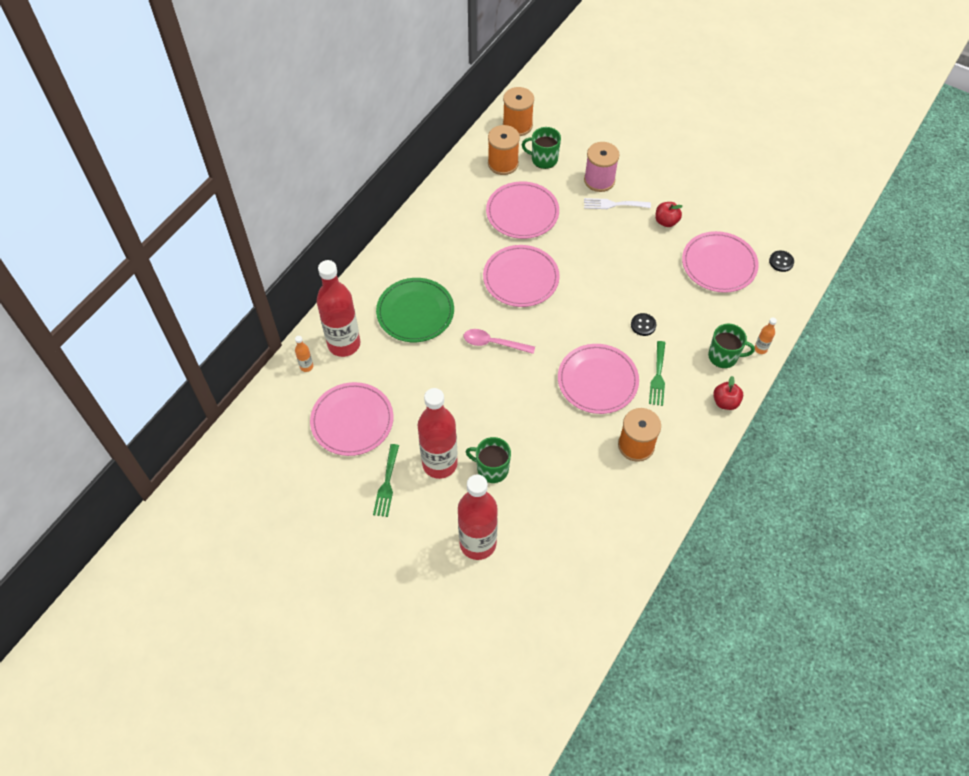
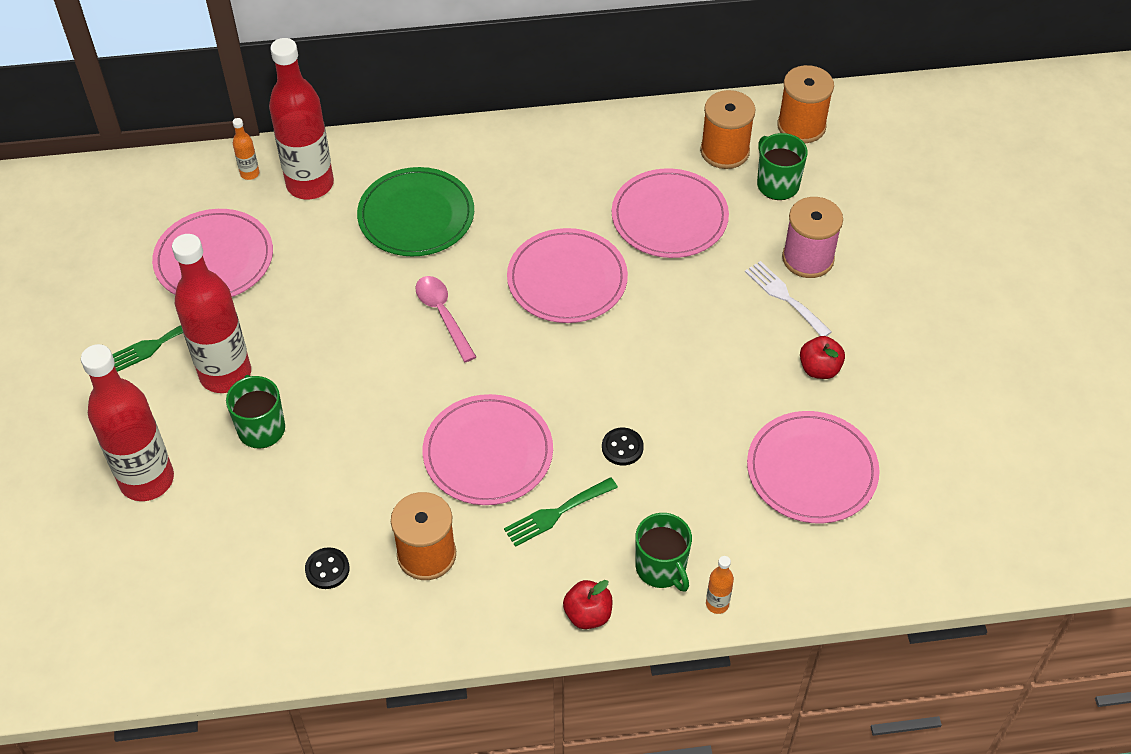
camera: 50 degrees right, 5 degrees down
black button [769,251,794,272] -> black button moved to [305,547,349,589]

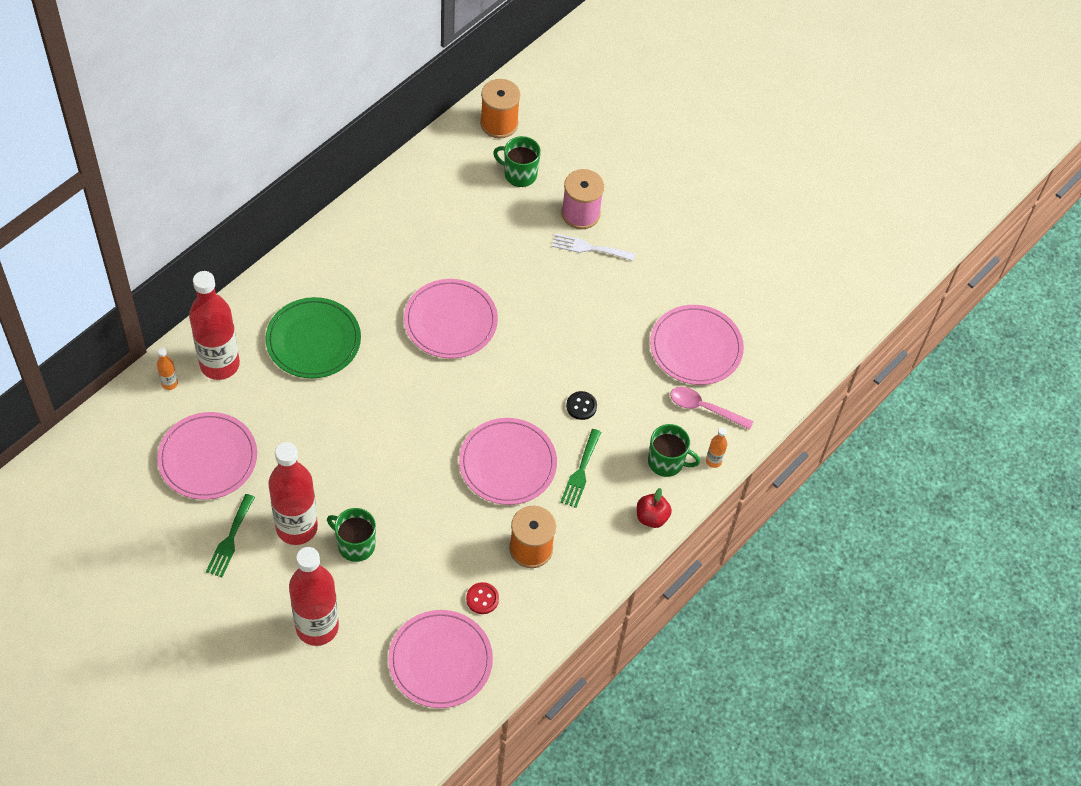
camera: 45 degrees left, 5 degrees up
black button [305,547,349,589] -> red button [466,582,499,614]
pink spoon [415,276,476,362] -> pink spoon moved to [670,387,753,430]
pink plate [612,168,729,258] -> pink plate moved to [388,610,493,708]
orange spool [700,90,756,169] -> none
red apple [800,336,845,379] -> none

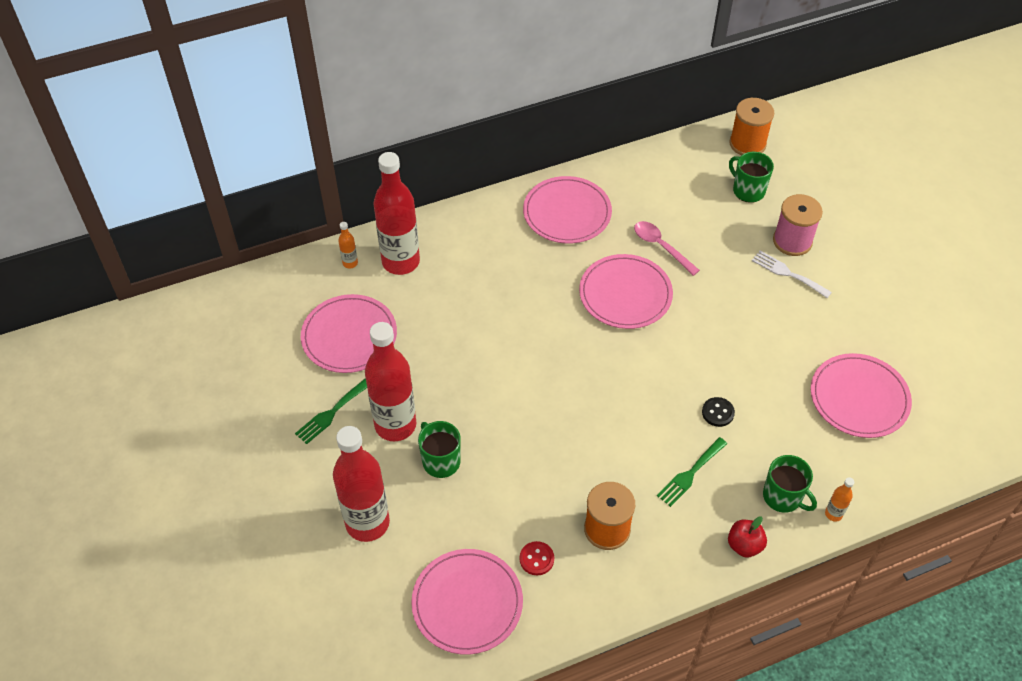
camera: 30 degrees right, 5 degrees down
green plate [266,297,361,378] -> none
pink plate [459,418,557,505] -> pink plate moved to [523,176,612,243]
pink spoon [670,387,753,430] -> pink spoon moved to [634,221,700,276]

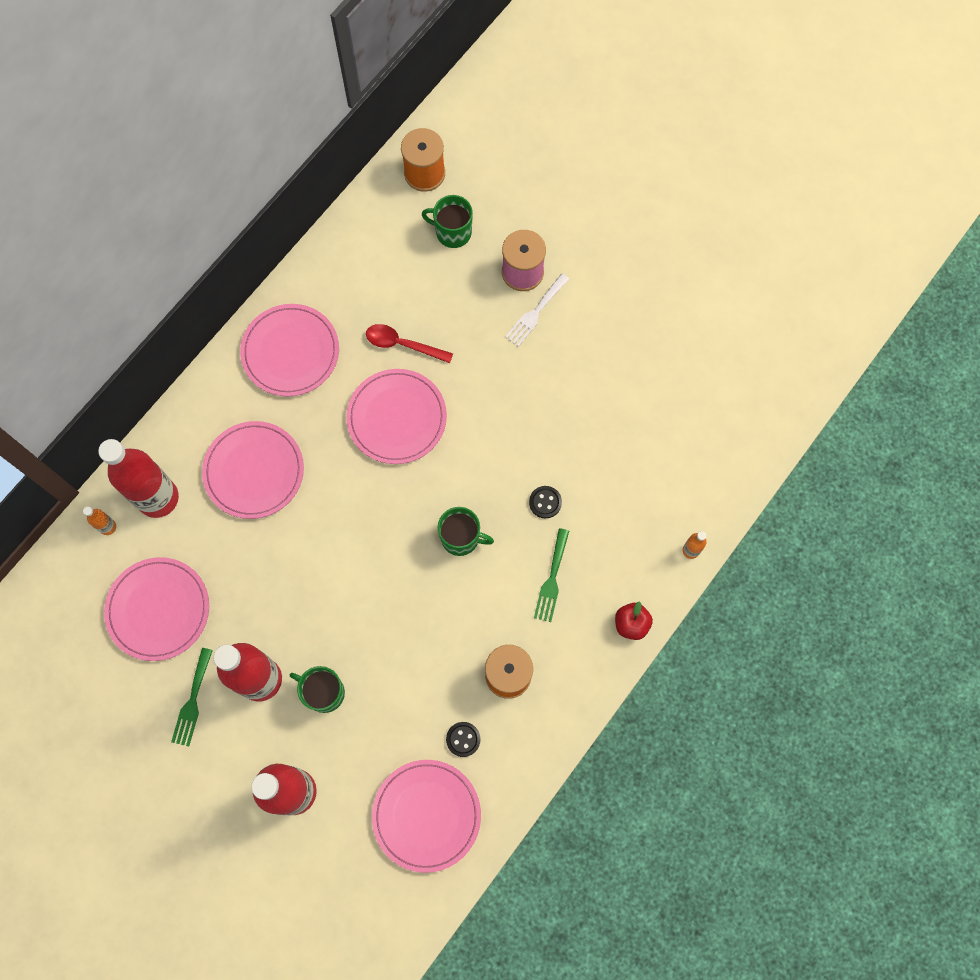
camera: 30 degrees left, 20 degrees up
red button [520,541,554,575] -> black button [446,722,480,757]
pink spoon [634,221,700,276] -> red spoon [366,324,453,363]
white fork [752,251,832,298] -> white fork turned 60 degrees counterclockwise [505,274,569,347]
green mug [763,455,817,513] -> green mug moved to [438,507,494,556]
pink plate [811,353,912,438] -> pink plate moved to [202,421,304,519]

